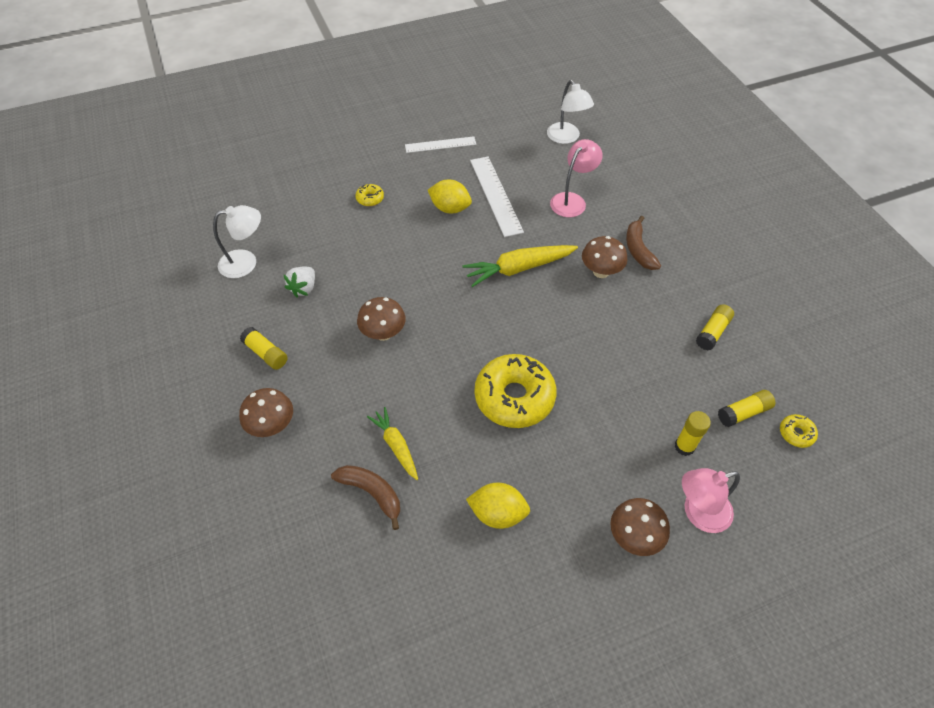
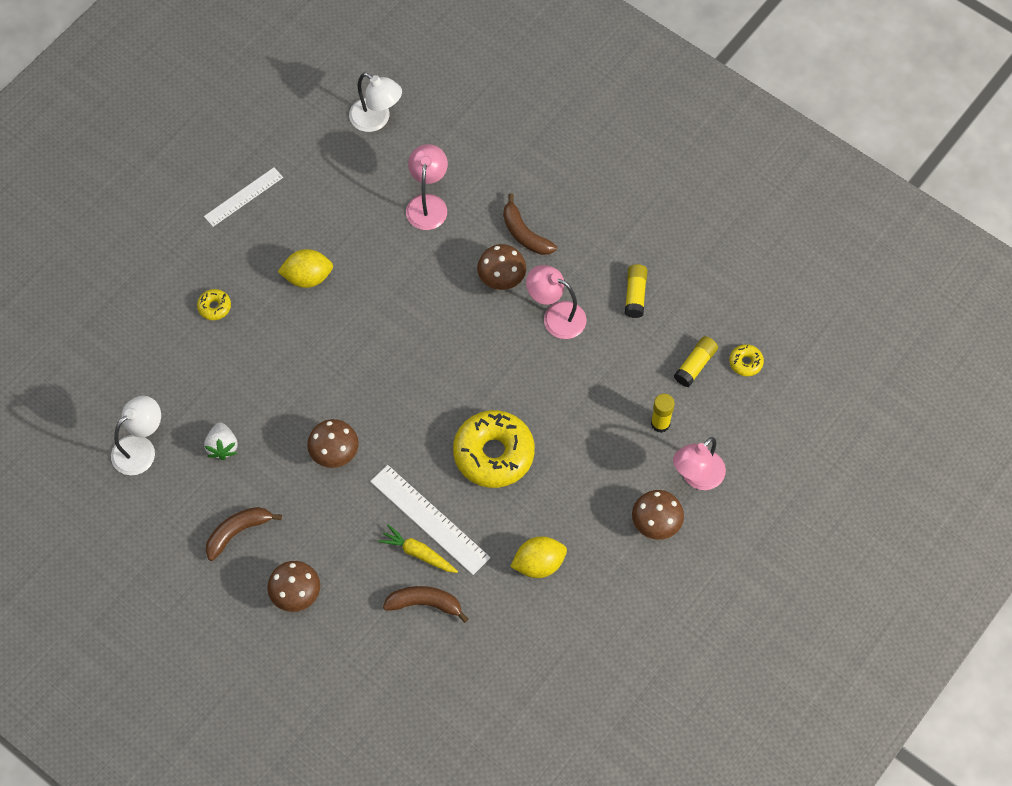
camera: 30 degrees left, 10 degrees up
yellow glue stick [240,327,288,370] -> brown banana [205,507,282,561]
yellow carrot [462,245,578,287] -> none
white ruler [470,157,524,237] -> white ruler moved to [370,465,491,575]
none -> pink lamp [526,265,586,339]

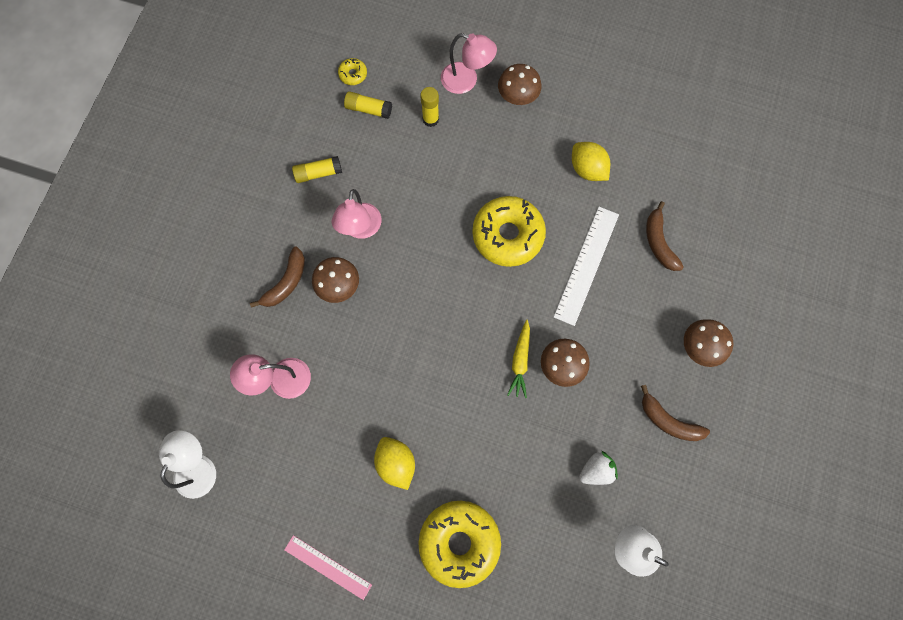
camera: 110 degrees left, 10 degrees up
yellow donut [197,289,231,320] -> yellow donut [418,501,501,588], size x2.33
white ruler [204,167,283,227] -> pink ruler [284,535,372,600]
yellow carrot [378,524,458,573] -> yellow carrot moved to [507,320,530,398]

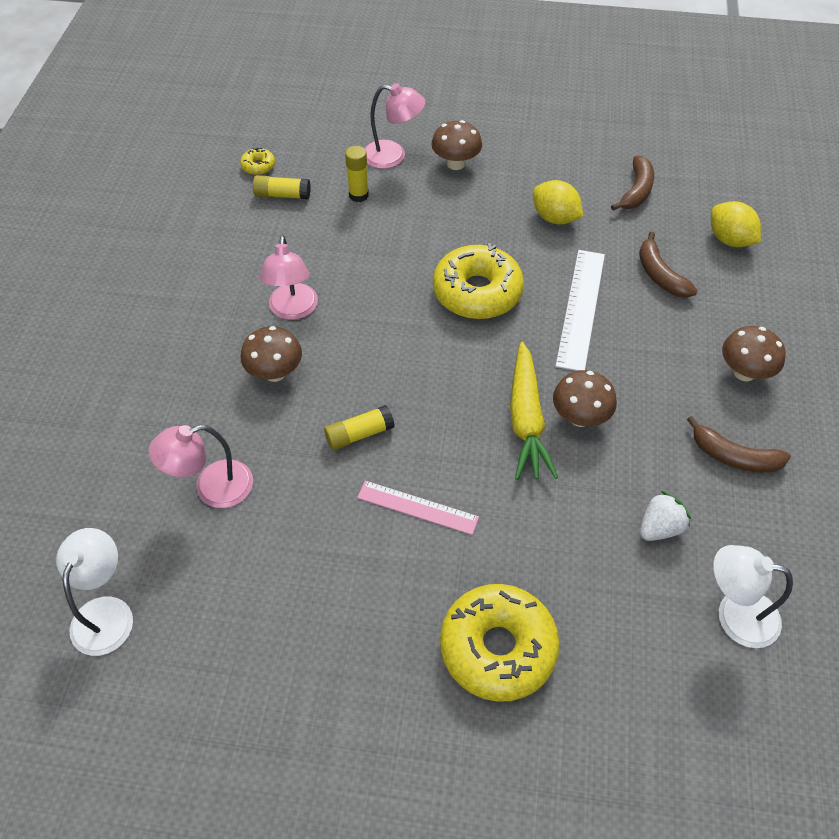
camera: 10 degrees left, 20 degrees down
brown banana [250,246,305,308] -> brown banana moved to [611,156,654,210]
pink ruler [284,535,372,600] -> pink ruler moved to [357,481,479,535]
yellow glue stick [292,156,342,183] -> yellow glue stick moved to [324,405,395,450]
yellow lemon [374,437,415,490] -> yellow lemon moved to [711,201,761,247]
yellow carrot [507,320,530,398] -> yellow carrot [510,342,558,480], size x1.60

